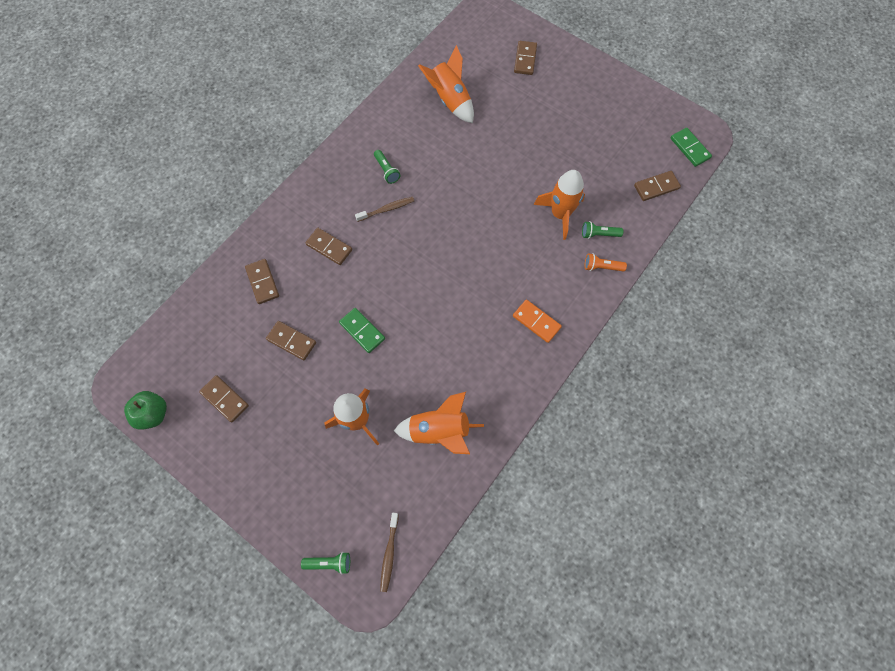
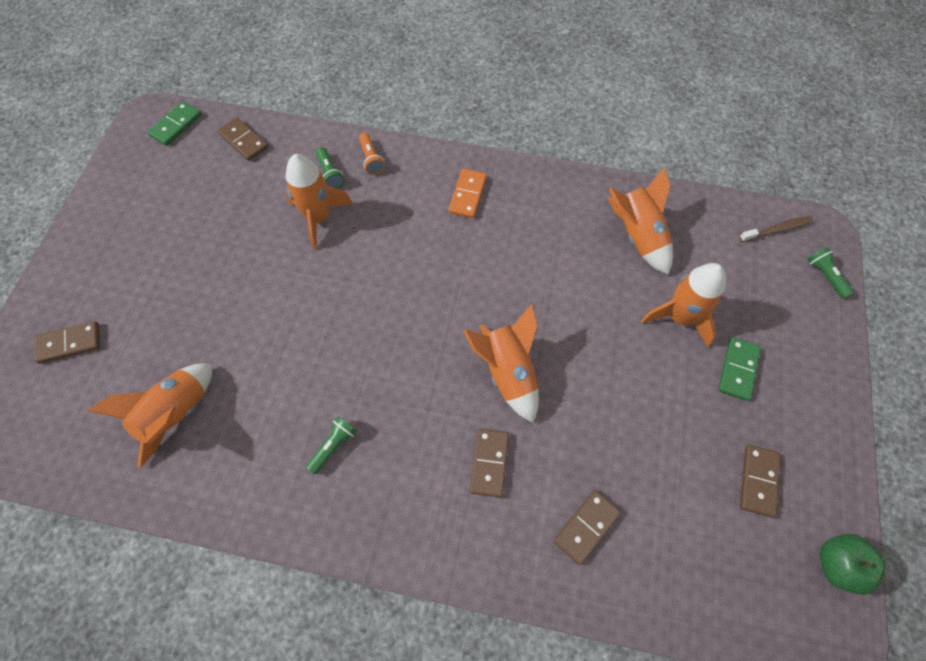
camera: 115 degrees left, 5 degrees down
brown domino [266,321,316,360] -> none
green domino [339,308,385,353] -> green domino moved to [718,337,761,401]
brown toothbrush [355,197,414,222] -> none
none -> orange rocket [463,304,539,423]

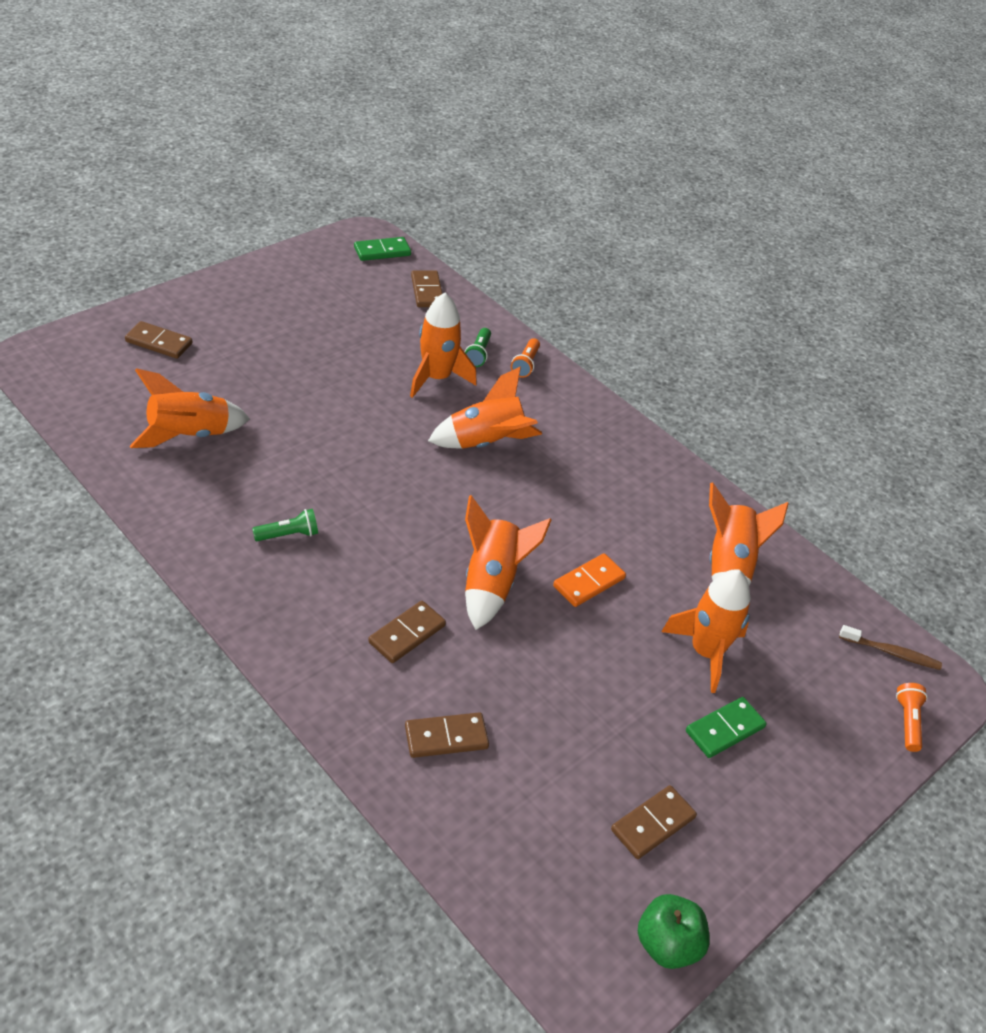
camera: 30 degrees right, 20 degrees down
orange domino [448,169,487,218] -> orange domino moved to [553,553,626,607]
green flashlight [807,247,854,298] -> orange flashlight [896,683,928,752]
none -> orange rocket [428,366,542,449]

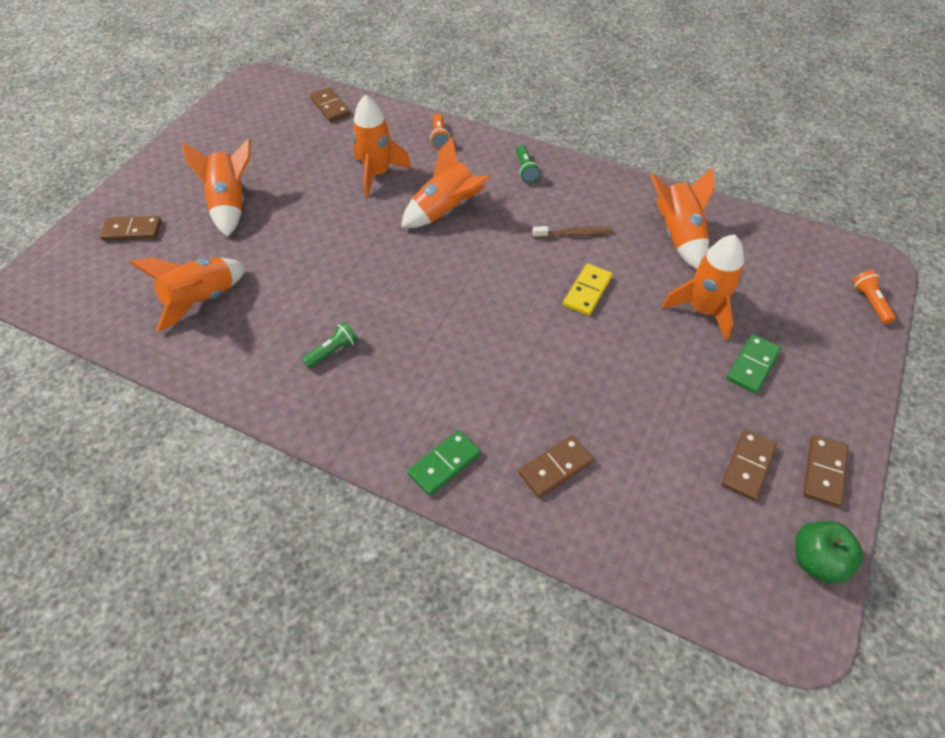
camera: 15 degrees left, 10 degrees up
green domino [354,237,411,261] -> green domino moved to [407,430,481,496]
brown domino [368,601,446,663] -> brown domino moved to [803,435,848,507]
green flashlight [465,328,491,367] -> green flashlight moved to [516,145,540,183]
orange rocket [465,495,551,630] -> orange rocket moved to [182,139,251,237]
orange domino [553,553,626,607] -> yellow domino [563,264,613,316]
brown toothbrush [839,625,942,670] -> brown toothbrush moved to [532,226,612,238]

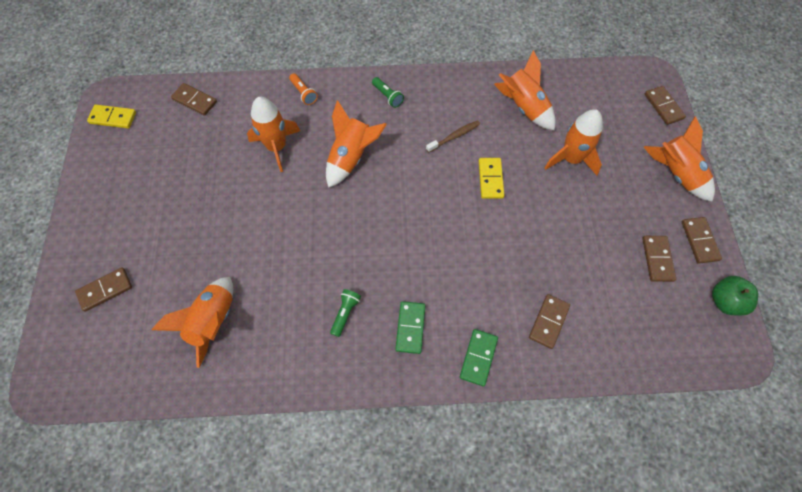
camera: 30 degrees left, 10 degrees up
orange rocket [182,139,251,237] -> orange rocket moved to [644,116,715,202]
green domino [726,334,781,394] -> green domino moved to [395,301,426,354]
orange flashlight [852,270,896,324] -> brown domino [645,86,686,125]
none -> yellow domino [87,105,136,128]

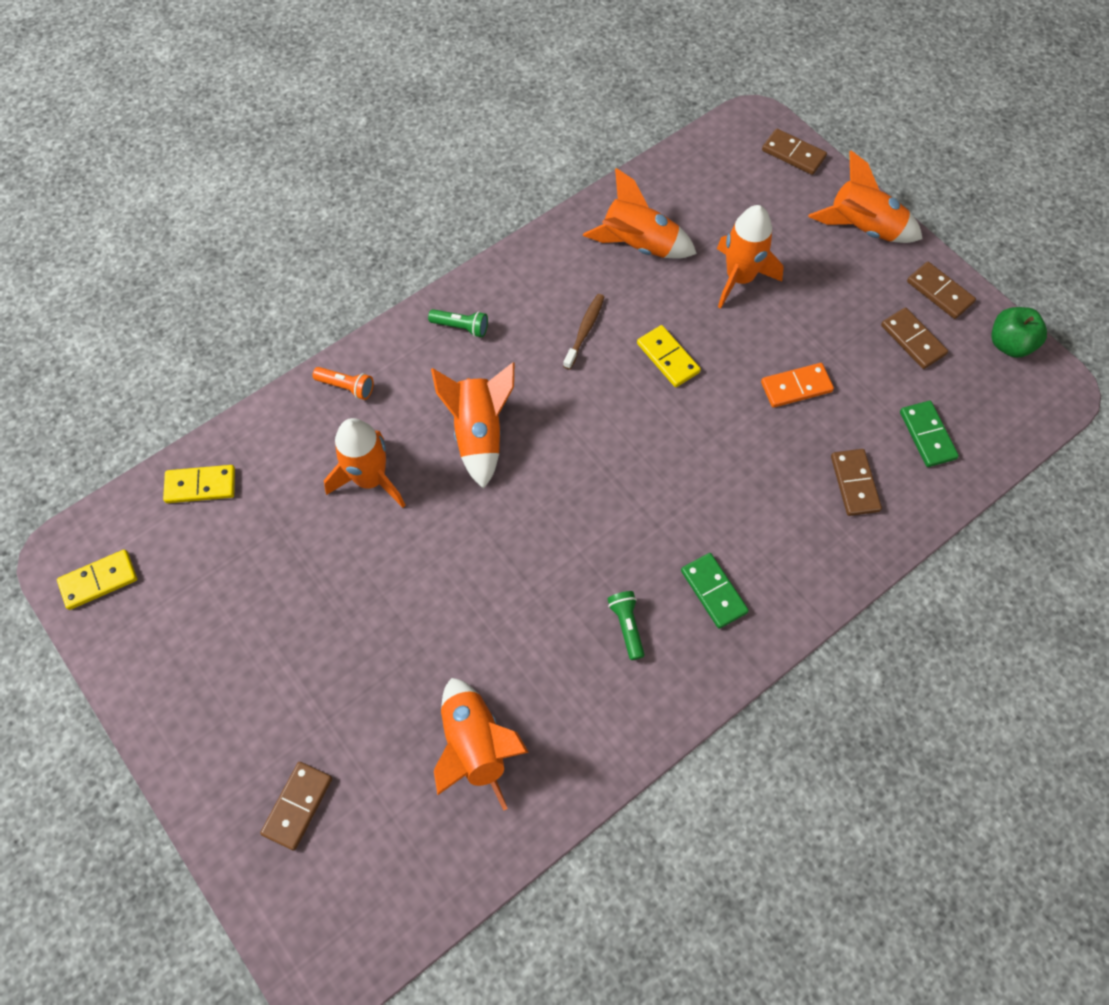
camera: 35 degrees left, 0 degrees up
brown domino [171,83,217,116] -> yellow domino [163,465,235,503]
green domino [460,329,498,386] -> green domino moved to [900,401,959,467]
none -> orange domino [761,363,834,408]

